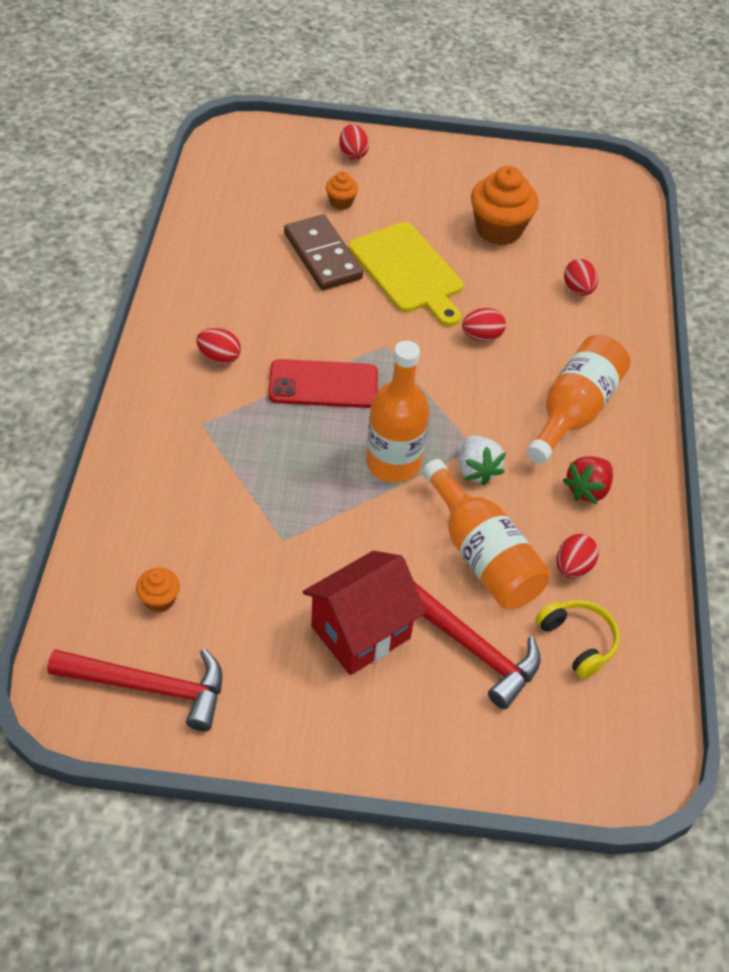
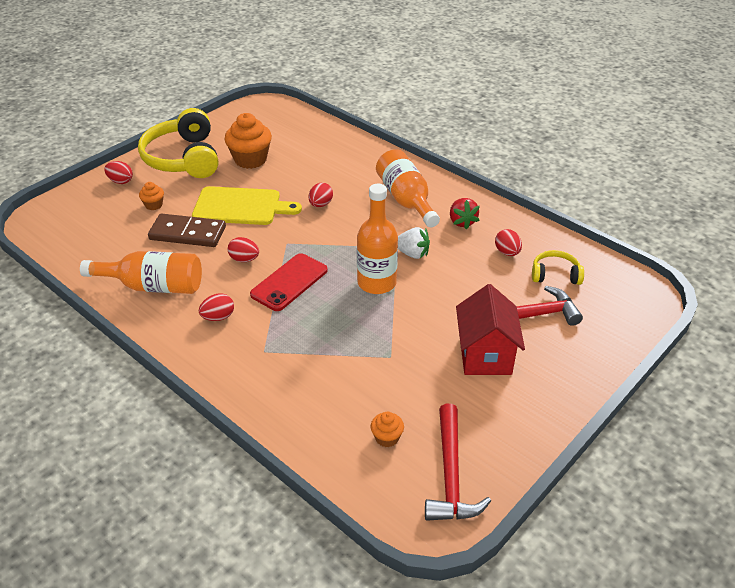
camera: 50 degrees left, 10 degrees down
red hammer [47,649,223,731] -> red hammer turned 135 degrees clockwise [425,404,491,521]
orange bottle [422,459,550,609] -> orange bottle moved to [80,251,202,294]
red egg [564,259,598,296] -> red egg moved to [228,237,259,262]
none -> yellow headphones [138,108,218,178]

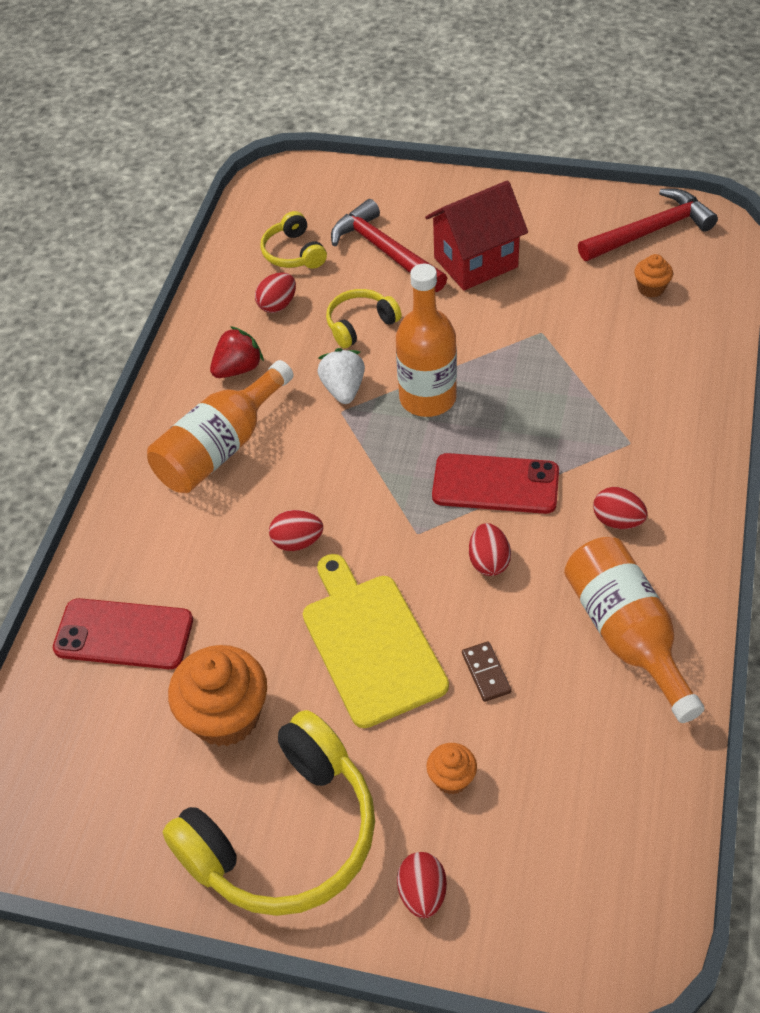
camera: 115 degrees left, 10 degrees up
brown domino [148,213,226,247] -> brown domino [462,641,512,702], size x0.47
none -> red phone [53,598,193,669]
none -> yellow headphones [326,289,402,348]

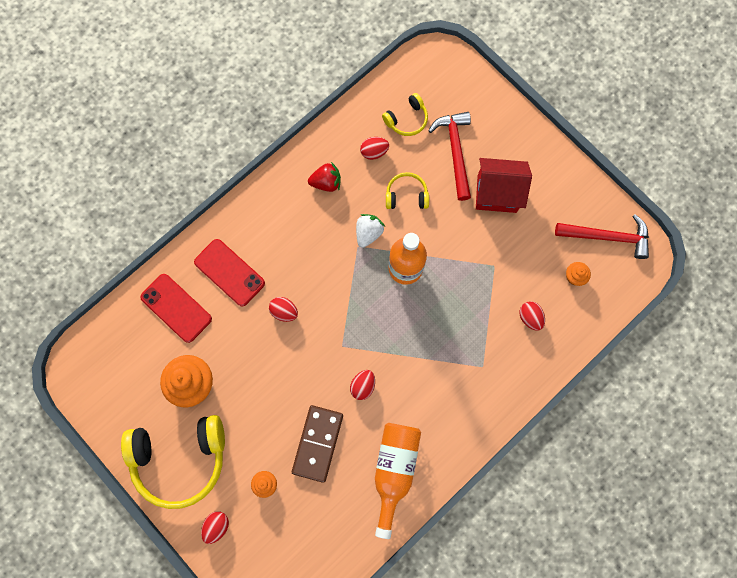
camera: 30 degrees right, 25 degrees up
orange bottle [147,360,294,493] -> none
yellow headphones [260,211,327,269] -> yellow headphones turned 135 degrees counterclockwise [382,93,428,136]
yellow cutting board [303,554,449,728] -> none
red phone [432,453,559,514] -> red phone moved to [194,239,265,307]
brown domino [462,641,512,702] -> brown domino [292,405,343,483], size x2.14
red egg [593,487,648,529] -> red egg moved to [519,301,545,331]

